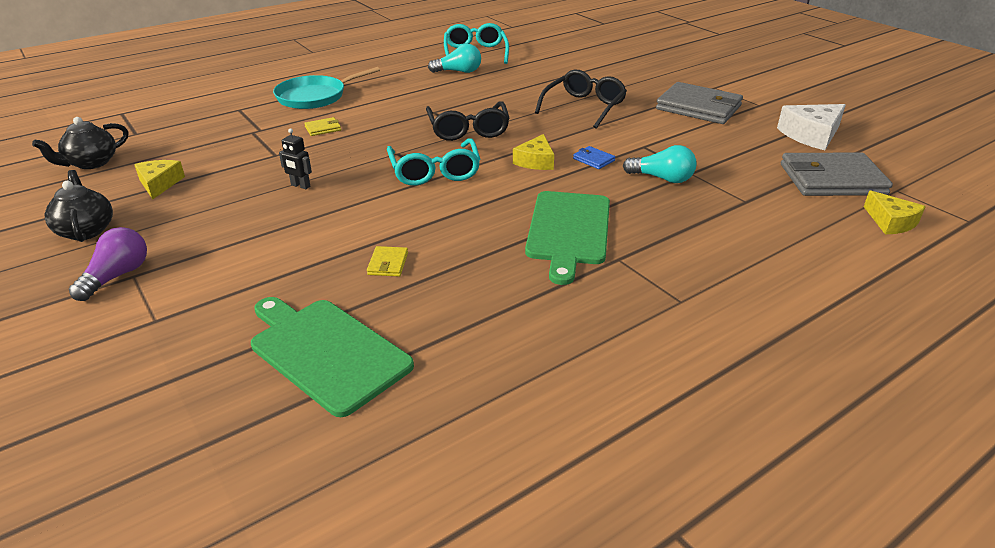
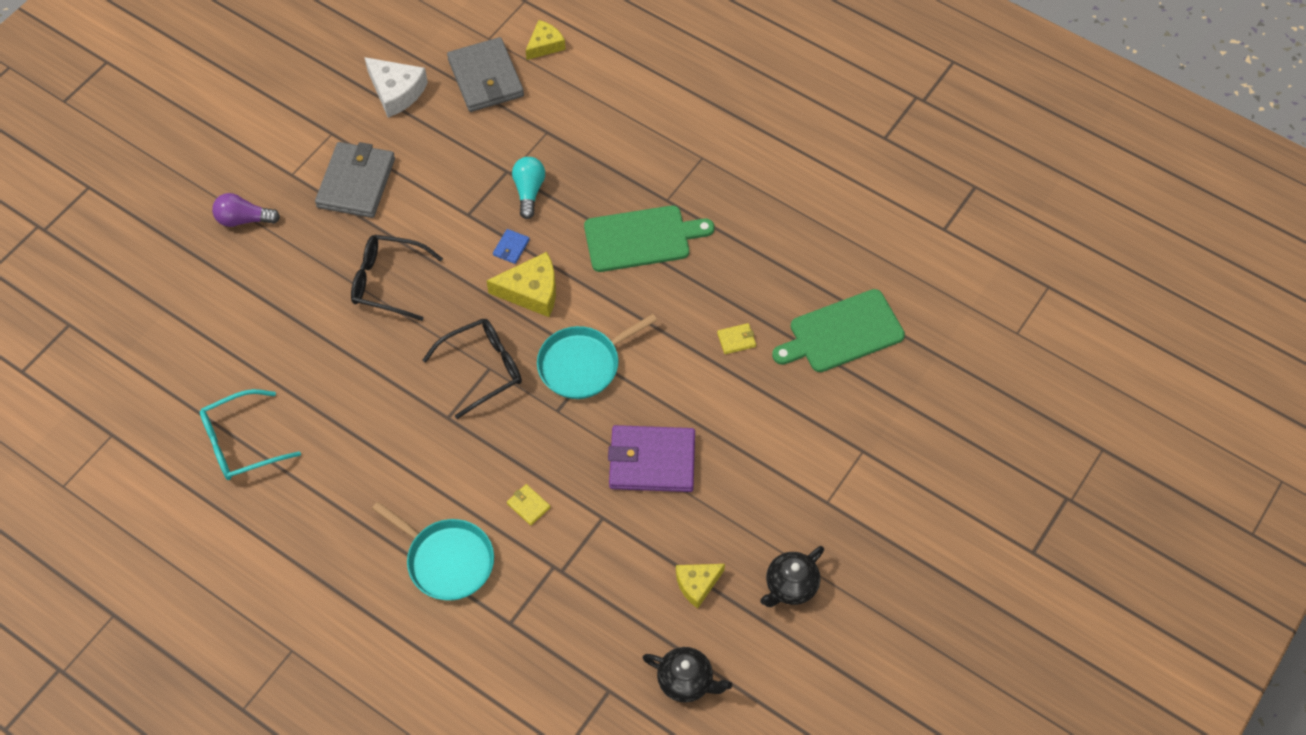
camera: 110 degrees left, 25 degrees up
purple light bulb [69,227,147,301] -> purple light bulb moved to [212,193,280,227]
green cutting board [251,297,414,417] -> green cutting board turned 45 degrees clockwise [772,289,905,372]
black robot [279,128,312,189] -> purple wallet [608,425,695,492]
turquoise glasses [387,138,480,186] -> turquoise pan [537,314,657,399]
turquoise light bulb [428,44,481,73] -> none
yellow cheese [513,134,554,170] -> yellow cheese [486,252,556,317], size x1.52

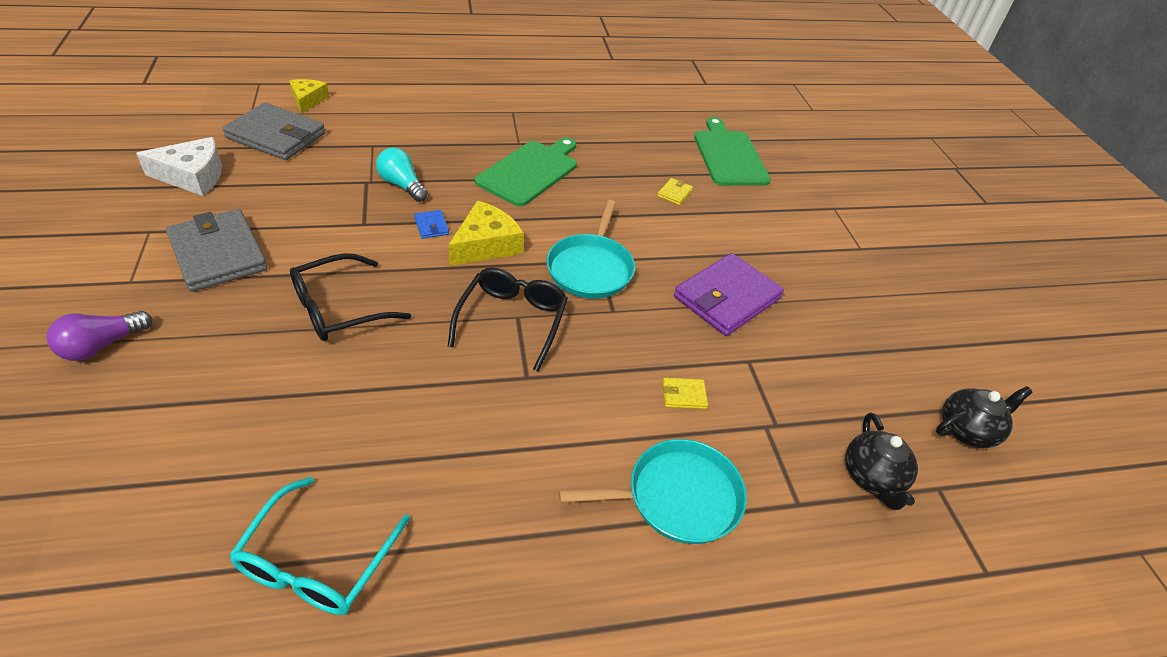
camera: 50 degrees left, 15 degrees down
yellow cheese [676,564,725,608] -> none
black teapot [760,546,824,607] -> black teapot moved to [845,413,918,510]
green cutting board [772,289,905,372] -> green cutting board turned 150 degrees clockwise [694,117,771,186]

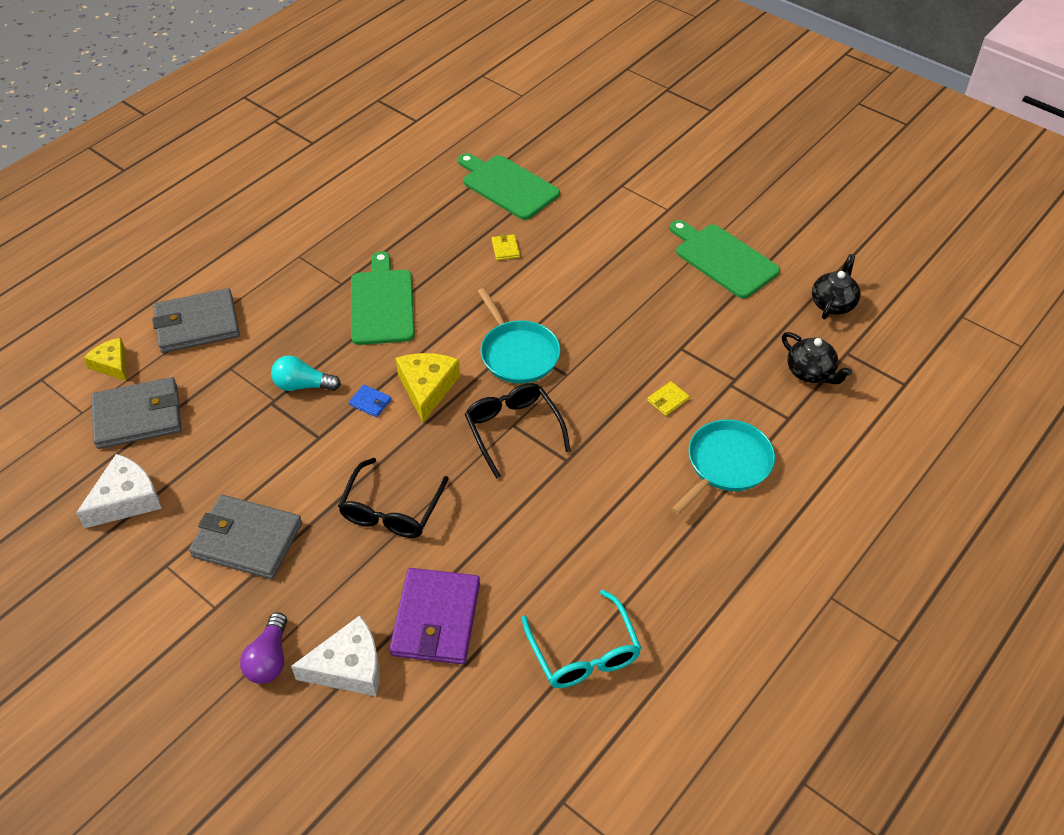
camera: 35 degrees left, 5 degrees up
purple wallet [674,253,784,336] -> purple wallet moved to [389,568,480,664]
none -> grey wallet [152,288,240,353]
none -> white cheese [291,615,380,696]
none -> green cutting board [670,220,780,299]

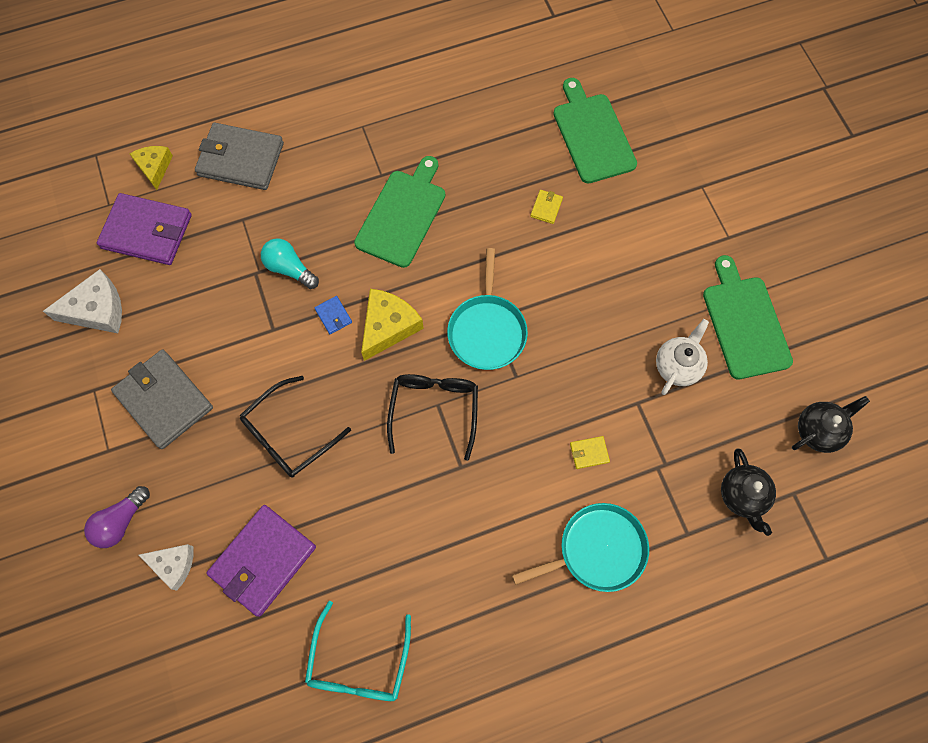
camera: 30 degrees right, 20 degrees up
grey wallet [91,377,182,449] -> purple wallet [97,193,192,265]
white cheese [291,615,380,696] -> white cheese [139,544,193,591], size x0.66
none -> white teapot [656,319,709,395]

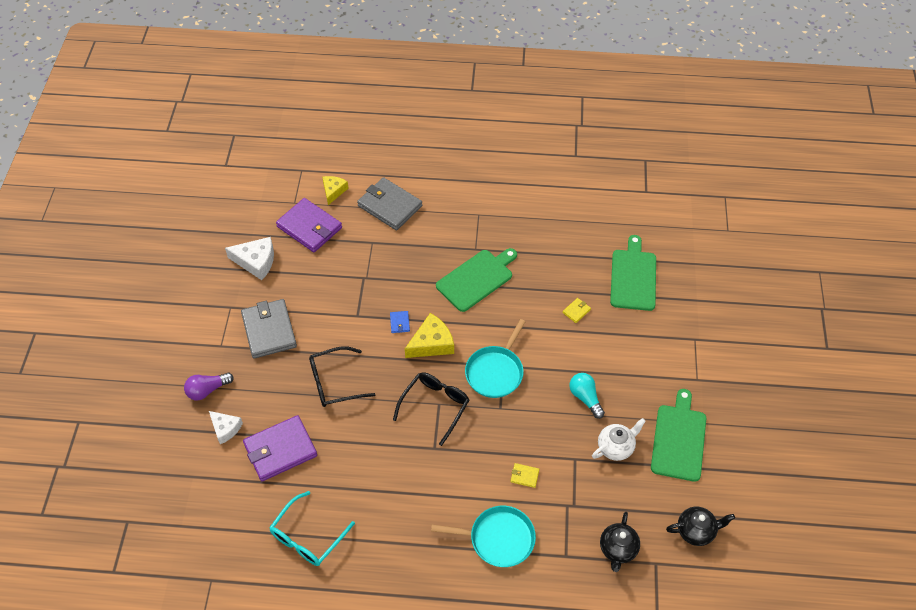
camera: 25 degrees right, 15 degrees down
turquoise light bulb [261,238,319,289] -> turquoise light bulb moved to [569,373,605,419]

